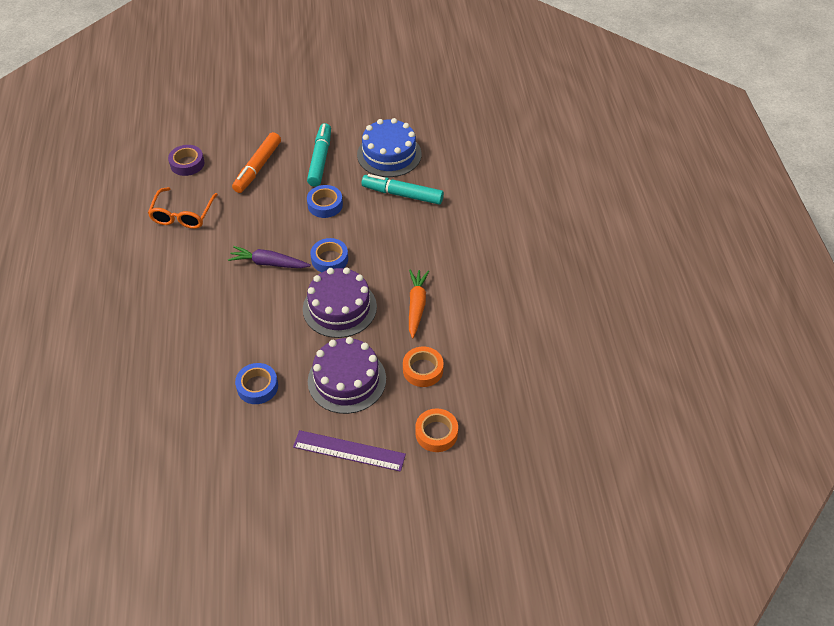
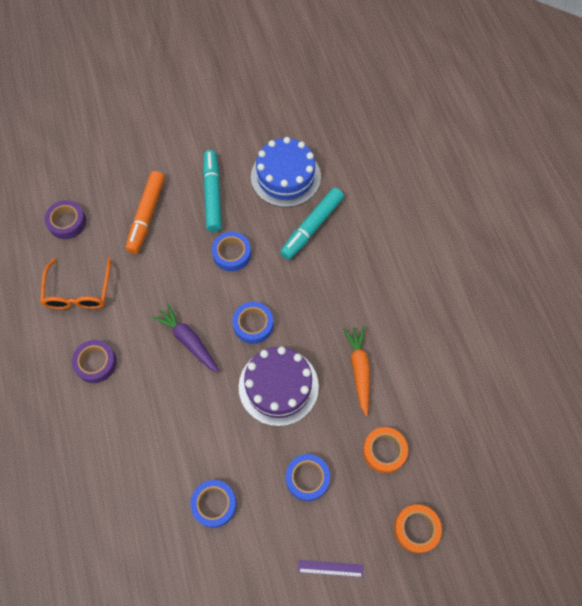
camera: 10 degrees left, 15 degrees up
purple carrot [228,246,311,268] -> purple carrot turned 45 degrees clockwise [152,304,220,373]
purple ruler [293,430,406,472] -> purple ruler [298,560,363,577], size x0.54
purple cake [308,337,386,414] -> blue tape [286,454,330,501]
turquoise marker [362,174,444,205] -> turquoise marker turned 60 degrees counterclockwise [280,187,344,260]
none -> purple tape [72,340,117,383]

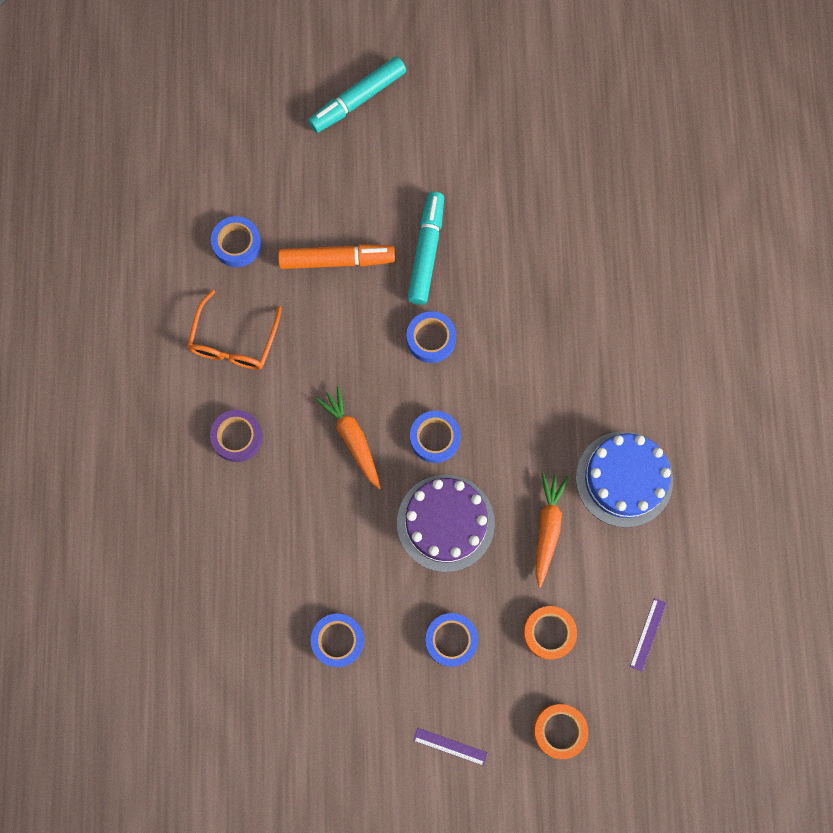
camera: 15 degrees right, 10 degrees up
purple tape [45,200,86,239] -> blue tape [211,216,261,267]
orange marker [126,171,165,254] -> orange marker turned 120 degrees counterclockwise [278,244,395,269]
purple carrot [152,304,220,373] -> orange carrot [315,386,381,489]
blue cake [251,137,321,207] -> blue cake moved to [576,431,673,528]
turquoise marker [280,187,344,260] -> turquoise marker moved to [308,56,406,133]
none -> purple ruler [630,598,667,672]

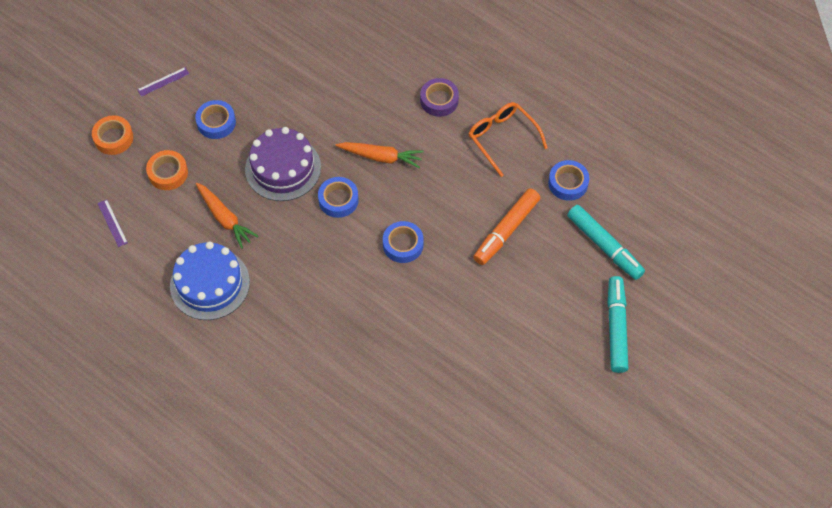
camera: 130 degrees right, 15 degrees down
blue tape [311,613,364,667] -> none
turquoise marker [407,192,444,305] -> turquoise marker moved to [567,205,645,280]

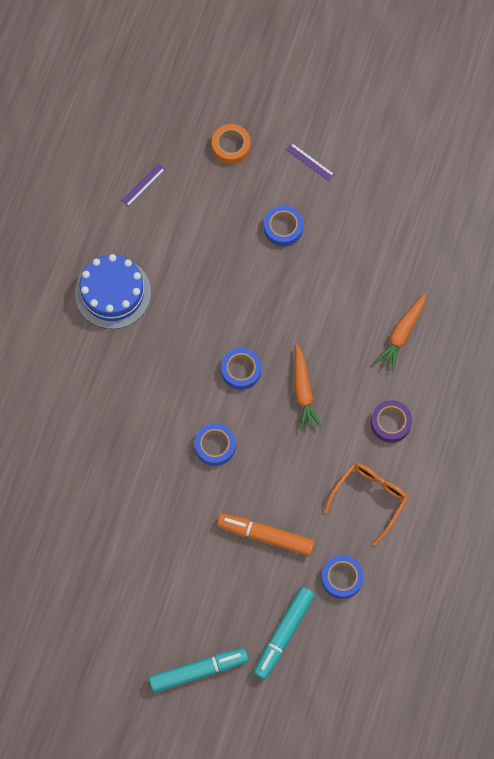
camera: 70 degrees right, 10 degrees up
orange tape [146,150,188,190] -> none
orange carrot [196,183,258,249] -> orange carrot moved to [374,293,426,371]
purple cake [245,127,321,201] -> none

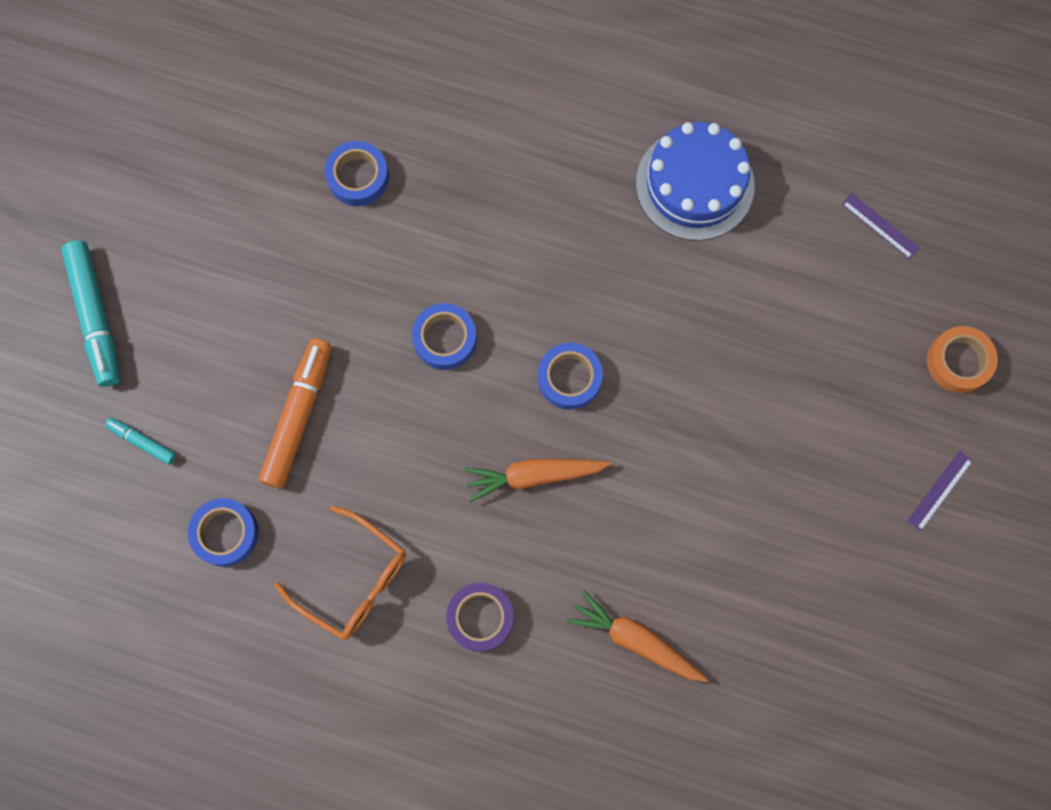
camera: 90 degrees right, 5 degrees up
turquoise marker [253,587,315,680] -> turquoise marker [105,418,176,465], size x0.50
blue tape [264,206,303,247] -> blue tape moved to [325,141,389,206]

